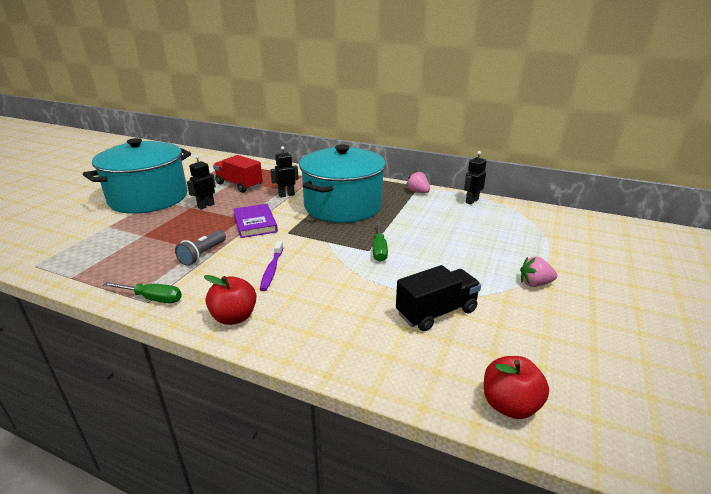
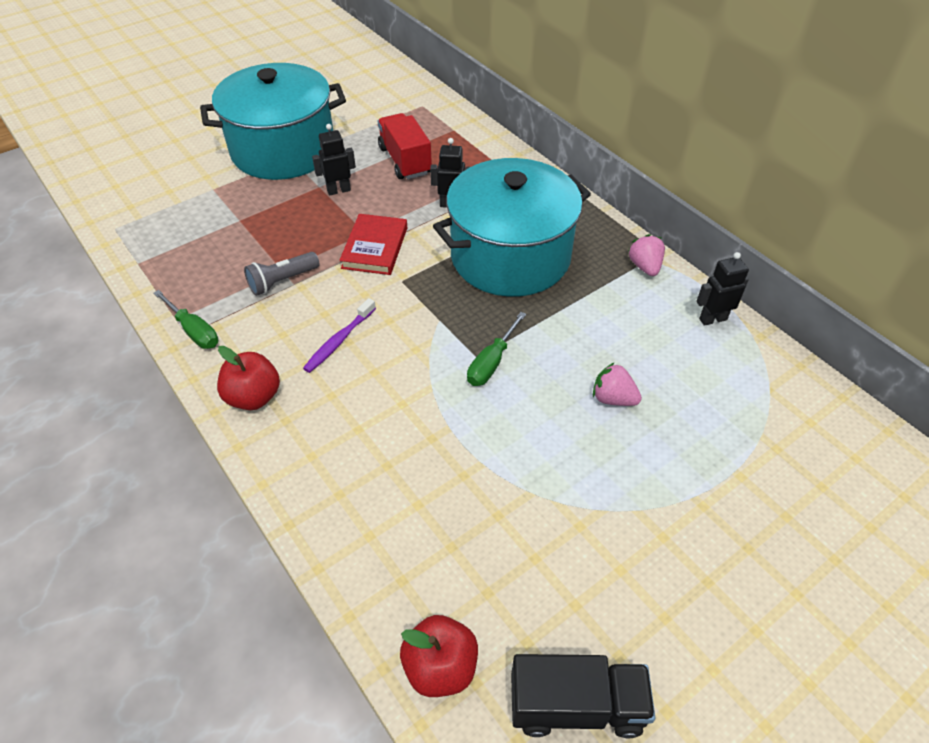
camera: 30 degrees right, 20 degrees up
purple book [233,204,278,238] -> red book [339,214,407,275]
black truck [396,265,481,331] -> black truck moved to [511,654,655,738]
pink strawberry [520,256,557,287] -> pink strawberry moved to [593,362,642,406]

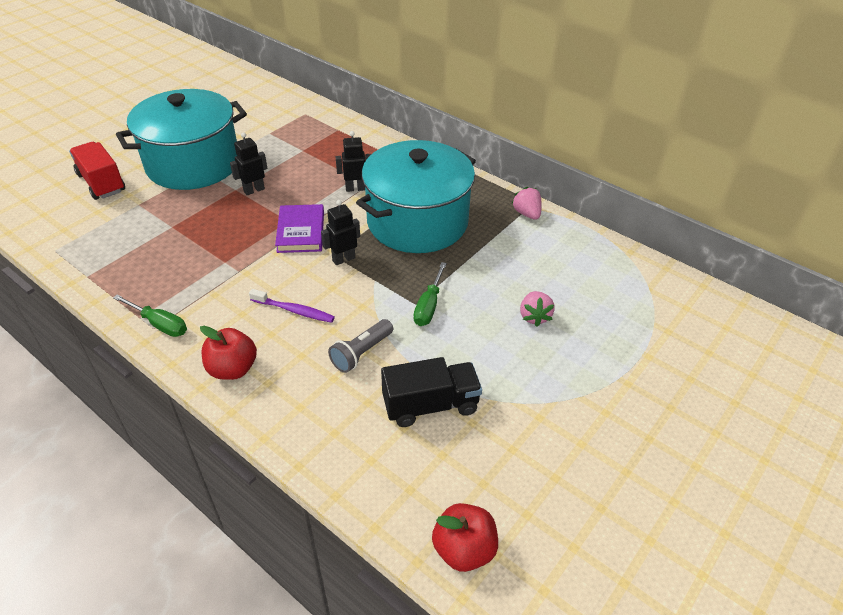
camera: 15 degrees left, 5 degrees down
grey flashlight [244,252,320,296] -> grey flashlight moved to [328,319,393,373]
purple toothbrush [303,298,376,373] -> purple toothbrush turned 90 degrees counterclockwise [249,289,335,323]
red book [339,214,407,275] -> purple book [275,204,324,253]
red truck [378,113,432,179] -> red truck moved to [69,142,125,200]
black truck [511,654,655,738] -> black truck moved to [381,357,482,427]
pink strawberry [593,362,642,406] -> pink strawberry turned 105 degrees counterclockwise [520,291,555,327]
black robot [696,252,749,326] -> black robot moved to [321,200,360,265]

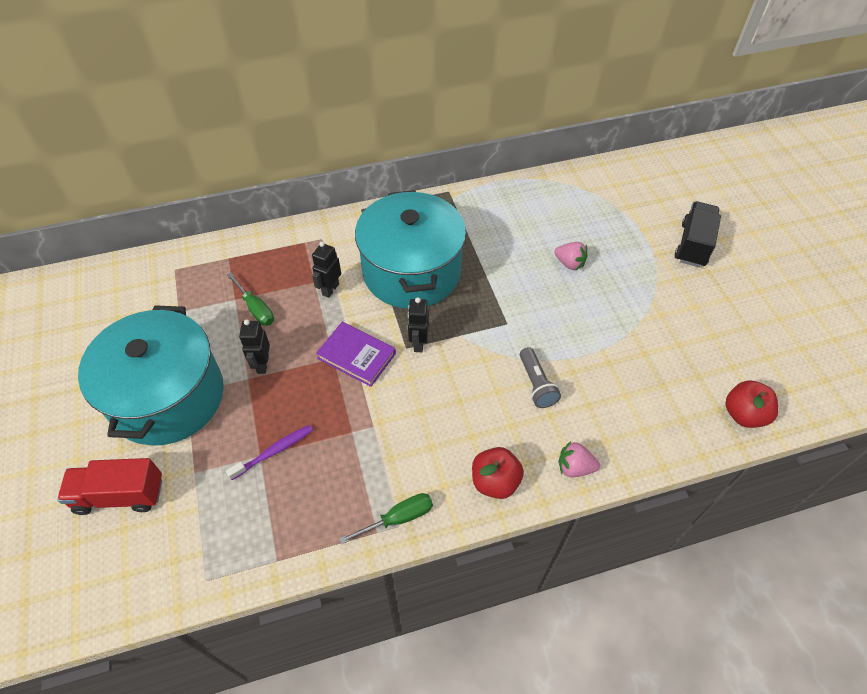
camera: 55 degrees left, 10 degrees up
purple toothbrush [249,289,335,323] -> purple toothbrush moved to [226,425,313,480]
black truck [381,357,482,427] -> black truck moved to [675,201,721,267]
green screwdriver [413,262,447,326] -> green screwdriver moved to [227,272,274,326]
pink strawberry [512,187,542,220] -> pink strawberry moved to [559,441,600,477]

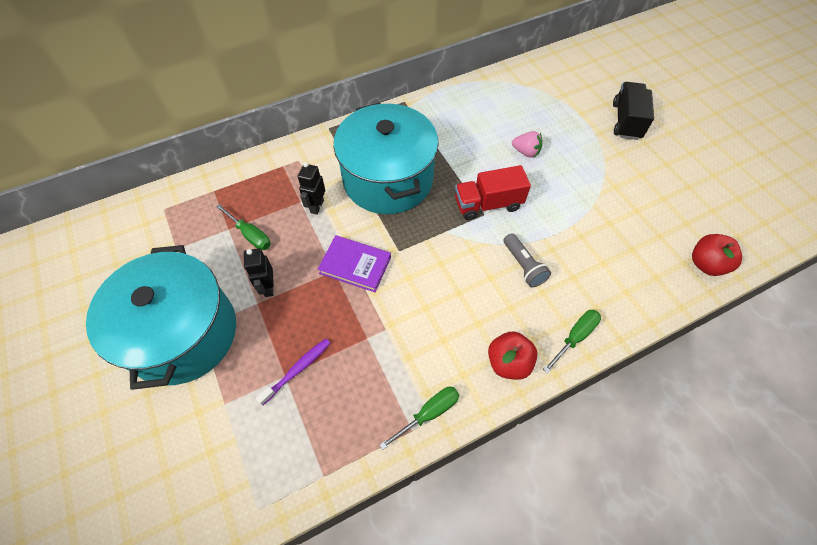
camera: 10 degrees left, 5 degrees up
red truck [57,458,162,515] -> red truck moved to [455,165,531,220]
black robot [408,298,429,352] -> none
pink strawberry [559,441,600,477] -> green screwdriver [543,310,601,373]

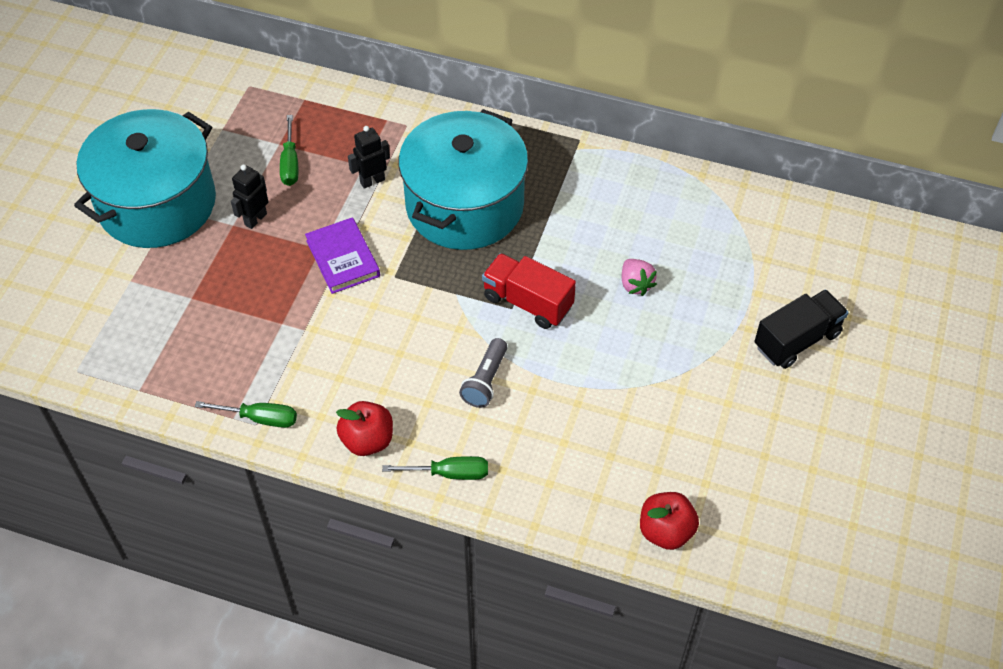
camera: 45 degrees right, 5 degrees down
purple toothbrush [256,339,331,405] -> none

